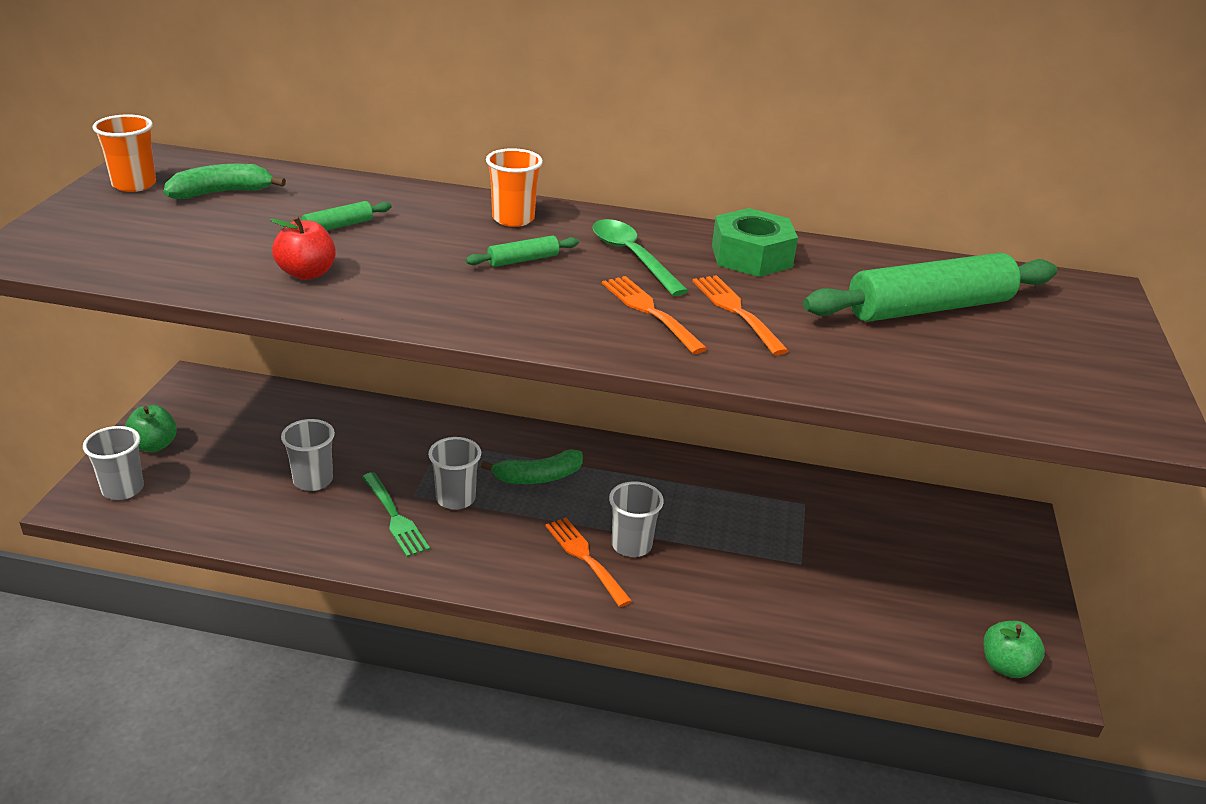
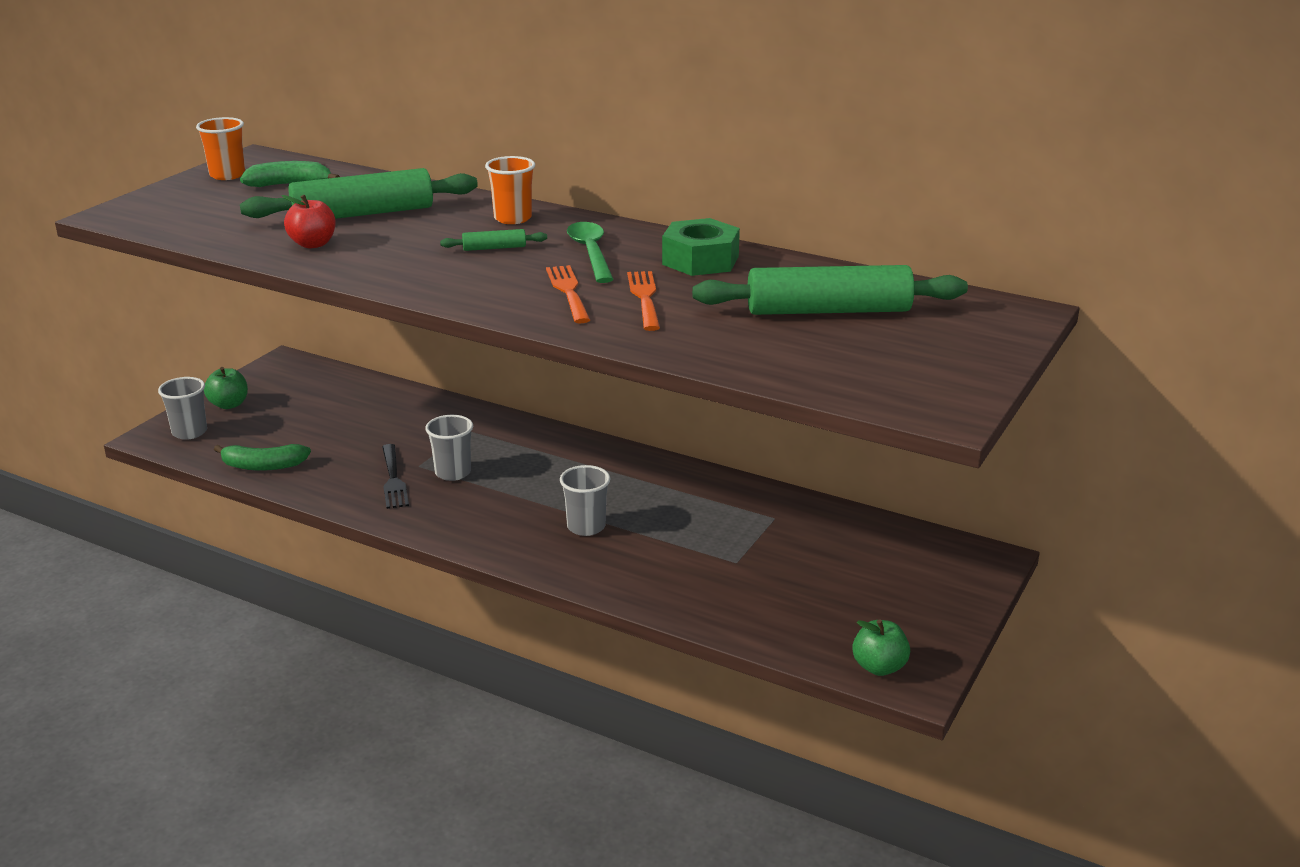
camera: 20 degrees right, 5 degrees down
green rolling pin [281,201,392,231] -> green rolling pin [240,168,478,219], size x2.33
grey cup [281,419,335,491] -> none
green fork [362,472,430,557] -> black fork [382,444,409,509]
green banana [481,449,583,484] -> green banana moved to [214,444,311,471]
orange fork [545,518,632,607] -> none

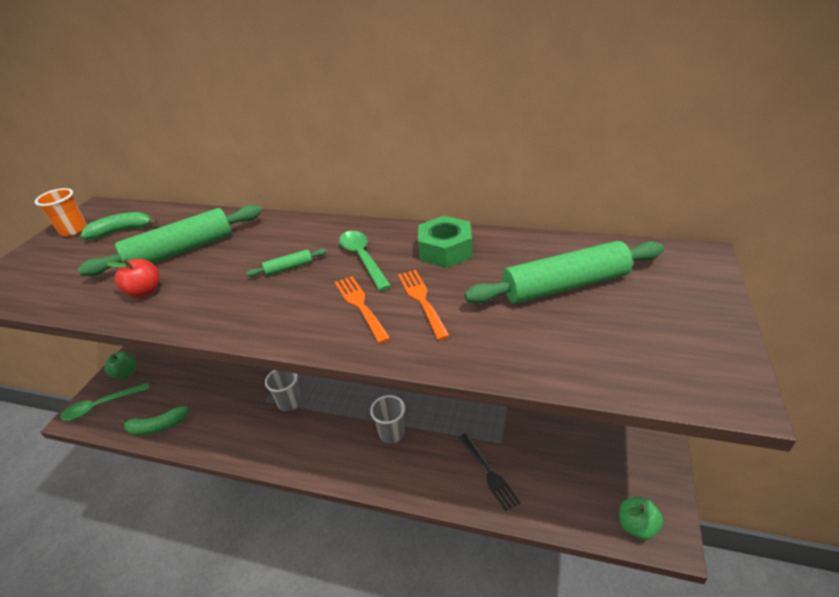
camera: 10 degrees left, 10 degrees up
grey cup [158,377,207,440] -> green spoon [60,383,150,420]
black fork [382,444,409,509] -> black fork moved to [459,433,520,511]
orange cup [485,156,535,224] -> none

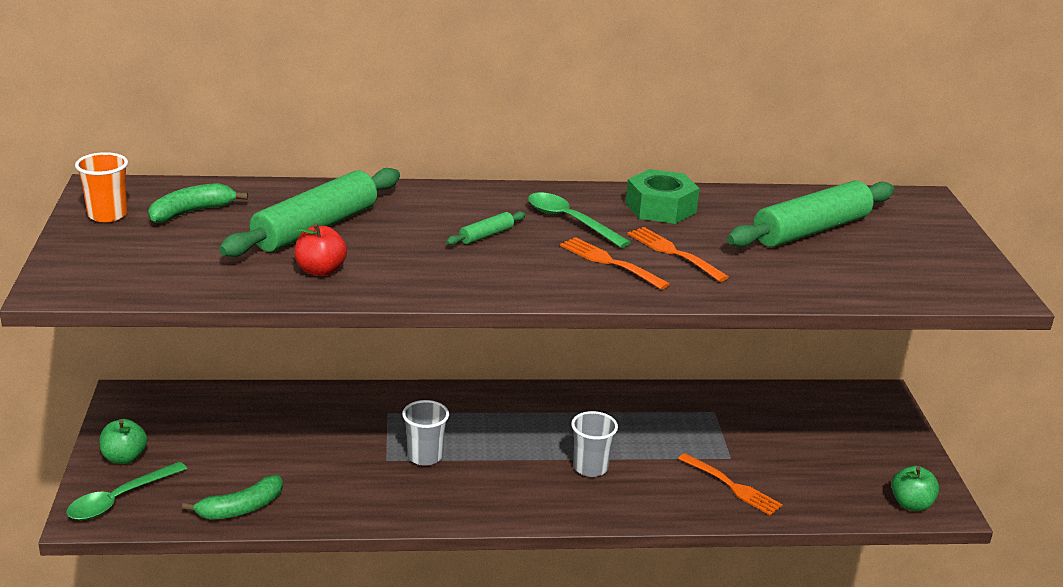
camera: 25 degrees left, 10 degrees down
black fork [459,433,520,511] -> orange fork [678,453,783,515]

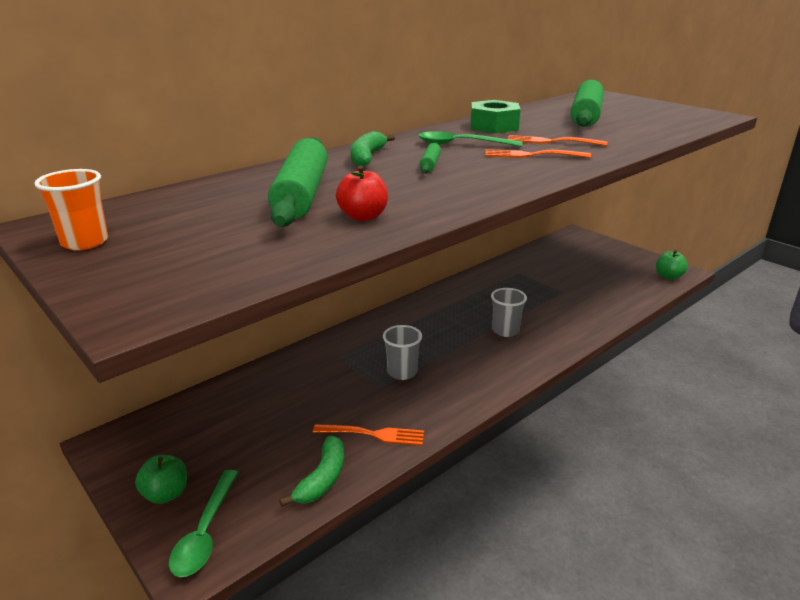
camera: 35 degrees left, 0 degrees up
green banana [148,183,248,223] -> green banana moved to [350,131,395,166]
orange fork [678,453,783,515] -> orange fork moved to [313,424,424,446]

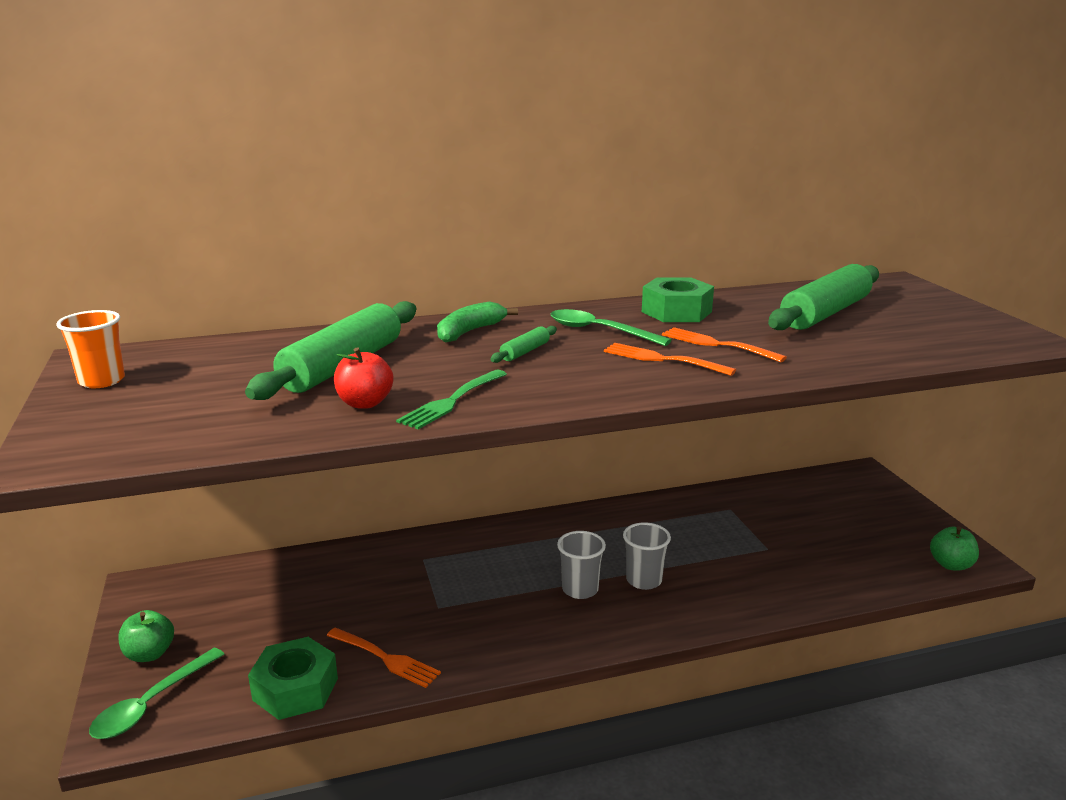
camera: 25 degrees right, 5 degrees down
green banana [279,436,344,507] -> green nut [248,637,338,720]
grey cup [383,325,422,380] -> grey cup moved to [557,531,606,599]
none -> green fork [396,370,507,429]

